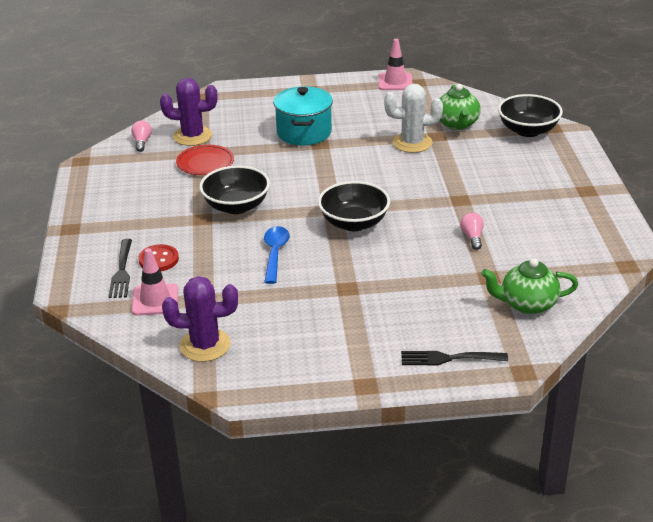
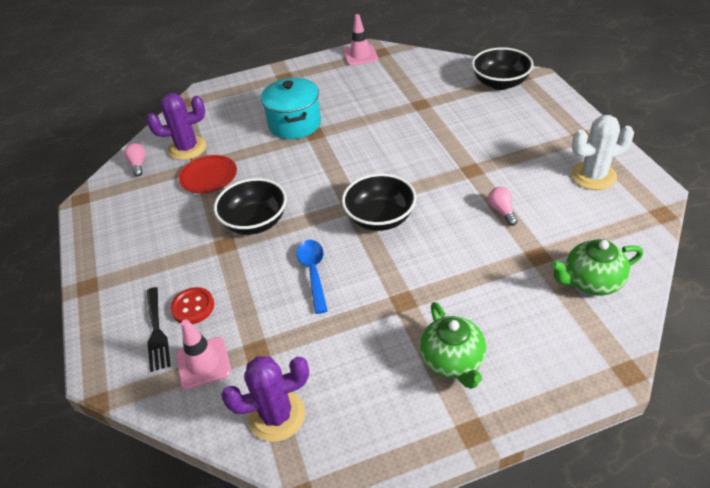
camera: 10 degrees left, 10 degrees up
white cactus [384,84,443,153] -> white cactus moved to [571,115,634,190]
black fork [401,351,508,365] -> none
green teapot [439,84,481,130] -> green teapot moved to [420,302,486,389]

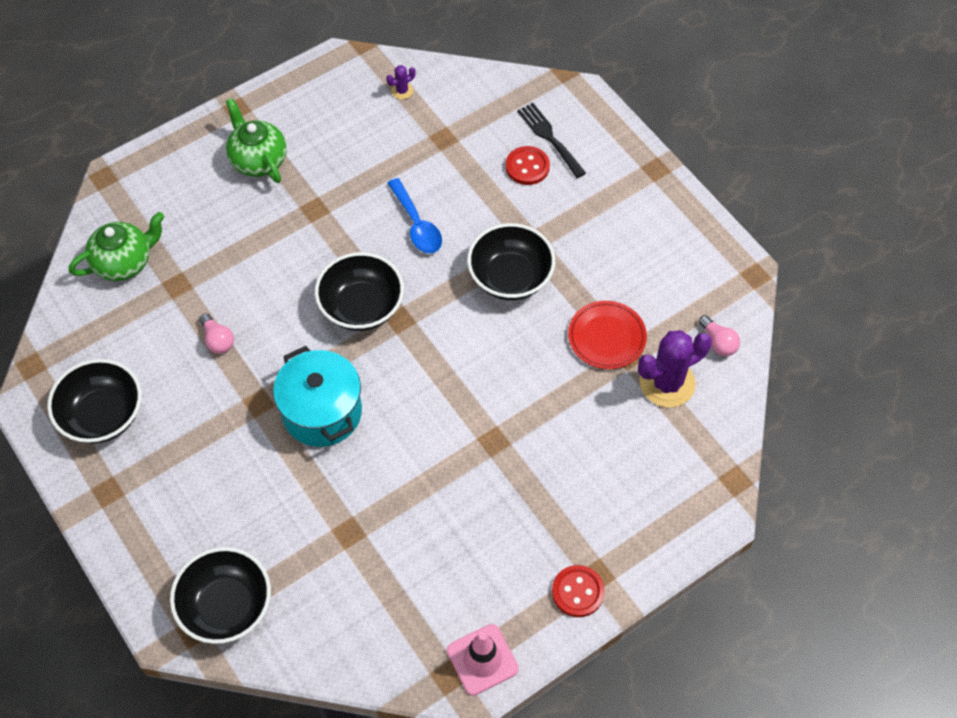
camera: 160 degrees right, 15 degrees up
pink traffic cone [176,320,231,390] -> none
purple cactus [221,356,309,442] -> purple cactus [386,65,416,99], size x0.44
turquoise pot [261,78,321,139] -> turquoise pot moved to [273,346,362,447]
white cactus [571,115,634,190] -> black bowl [47,359,142,443]
none -> red button [552,565,605,617]

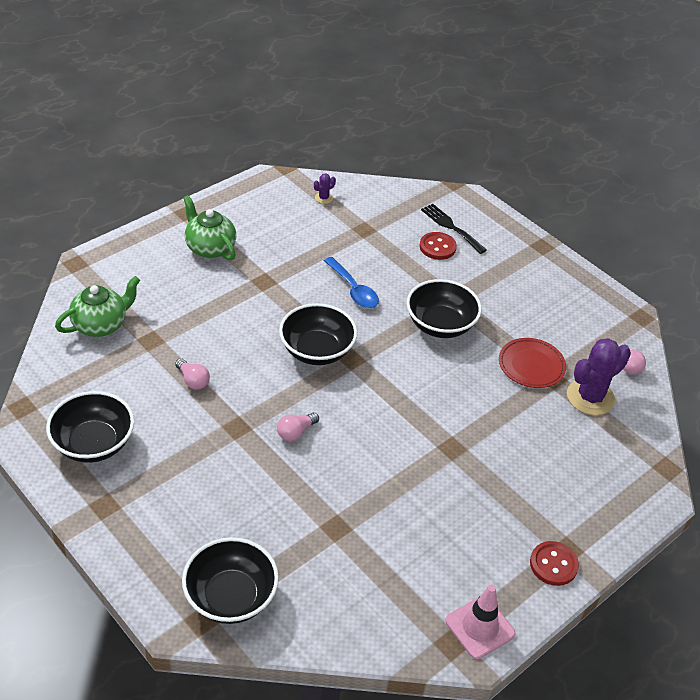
camera: 10 degrees left, 15 degrees down
turquoise pot [273,346,362,447] -> pink light bulb [277,412,319,441]

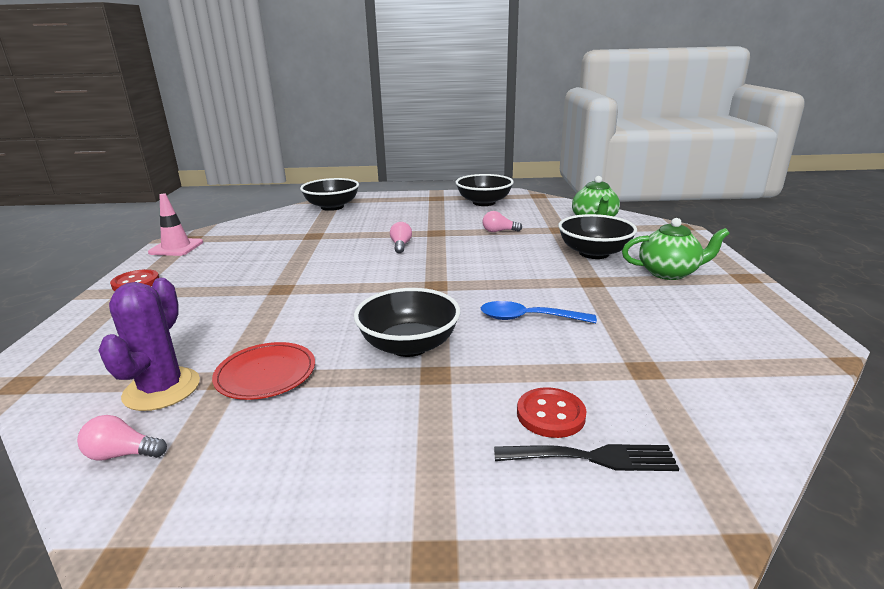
camera: 135 degrees right, 20 degrees down
black bowl [279,303,357,365] -> black bowl moved to [558,214,637,259]
purple cactus [314,173,336,204] -> none

